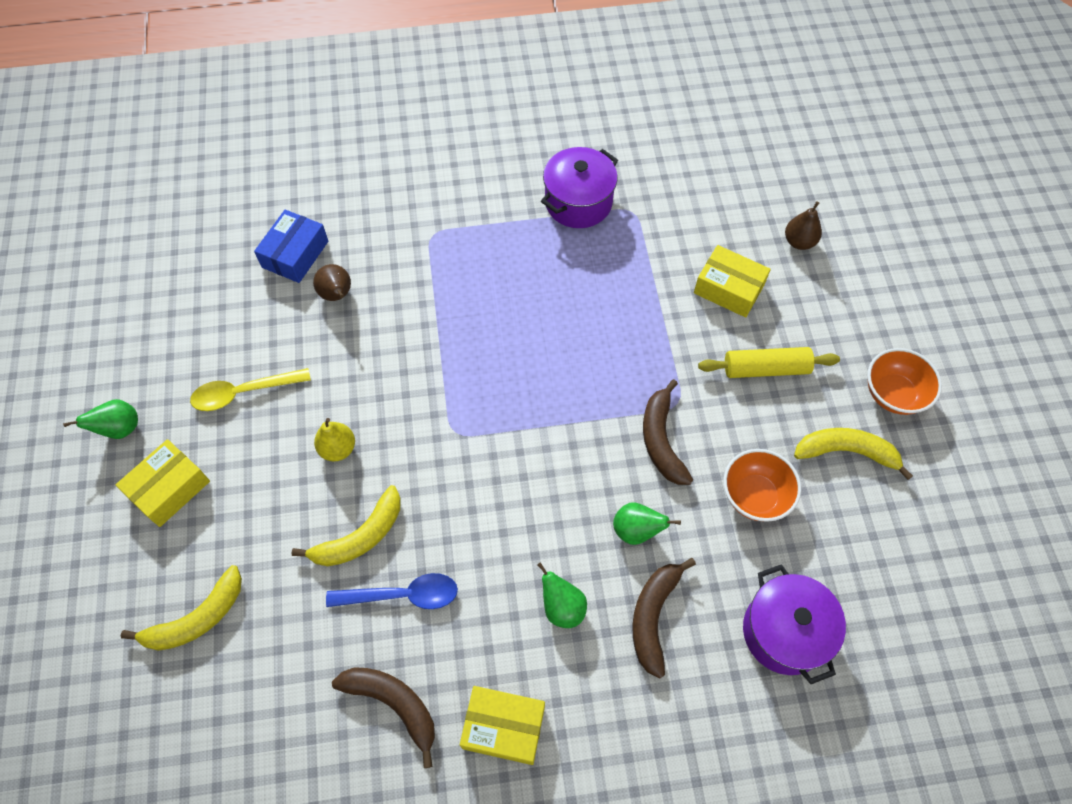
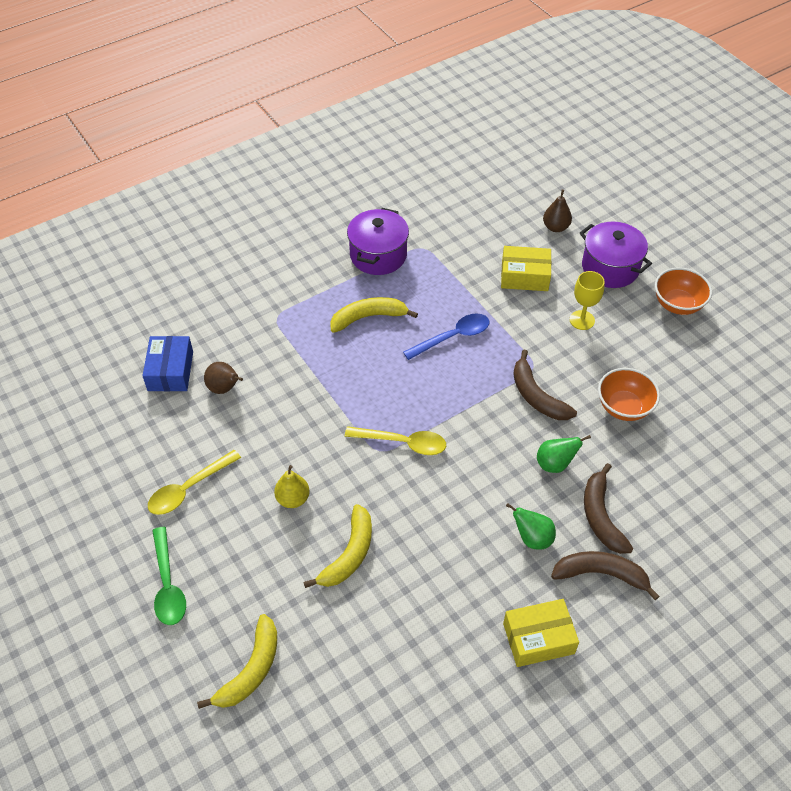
camera: 25 degrees left, 10 degrees down
green pear [63,399,138,439] -> none
yellow box [116,439,210,527] -> green spoon [152,527,186,625]
blue spoon [326,573,458,609] -> blue spoon moved to [403,313,490,360]
brown banana [332,667,435,768] -> brown banana moved to [551,551,660,600]
yellow rolling pin [698,347,840,378] -> yellow goblet [570,271,605,330]
purple pot [743,564,846,684] -> purple pot moved to [580,222,652,288]
yellow banana [794,428,913,480] -> yellow banana moved to [330,297,418,333]
none -> yellow spoon [345,426,446,455]

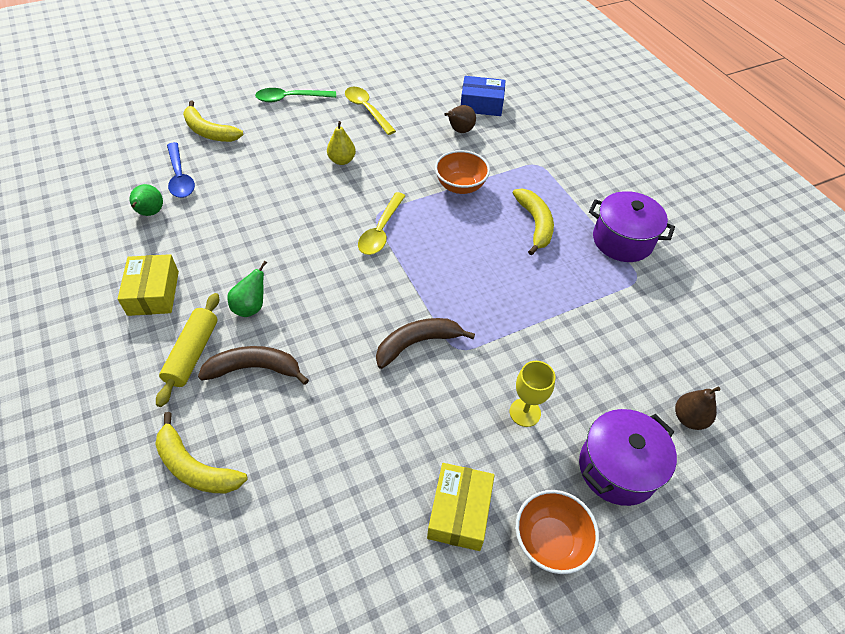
camera: 95 degrees right, 0 degrees up
yellow banana [304,504,372,588] -> yellow banana moved to [155,412,248,494]
blue spoon [403,313,490,360] -> blue spoon moved to [167,142,195,198]
yellow box [501,246,552,291] -> yellow box moved to [427,463,495,551]
green pear [537,435,591,473] -> green pear moved to [130,184,163,216]
brown banana [551,551,660,600] -> yellow rolling pin [156,293,219,407]
orange bowl [598,368,660,421] -> orange bowl moved to [435,150,490,194]

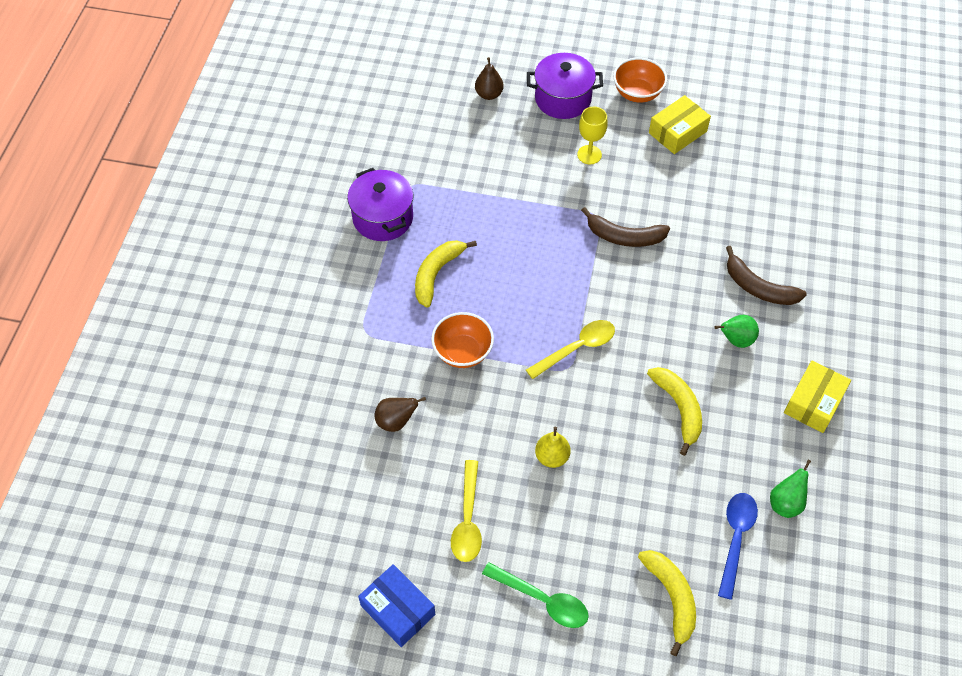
camera: 140 degrees left, 5 degrees up
yellow banana [155,412,248,494] -> yellow banana moved to [647,367,702,456]
yellow rolling pin [156,293,219,407] -> none
blue box [461,76,506,116] -> blue box moved to [358,564,435,647]

